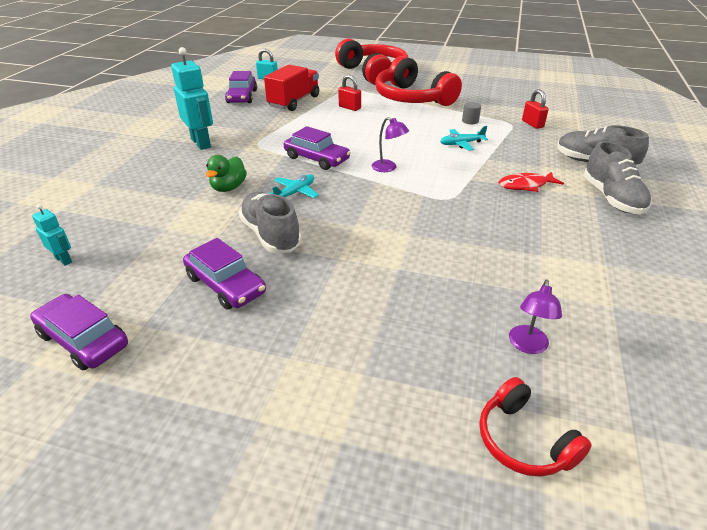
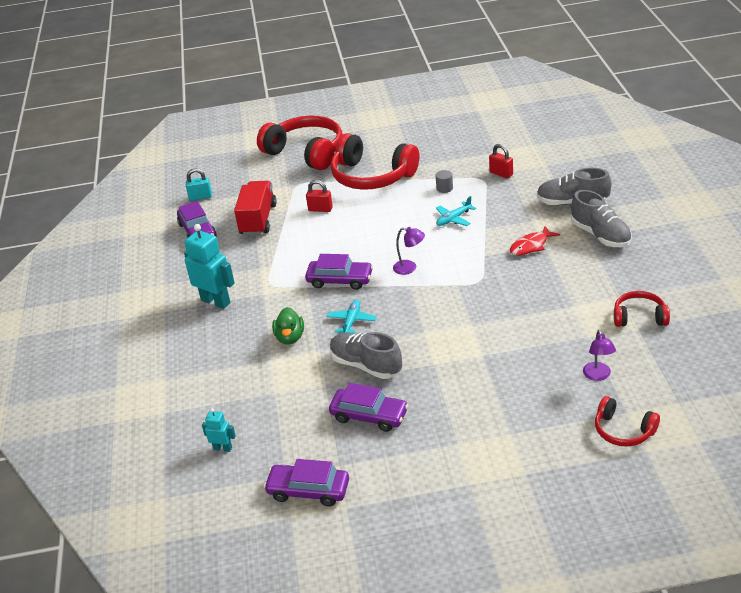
camera: 20 degrees left, 0 degrees up
none -> red headphones [614,291,670,327]

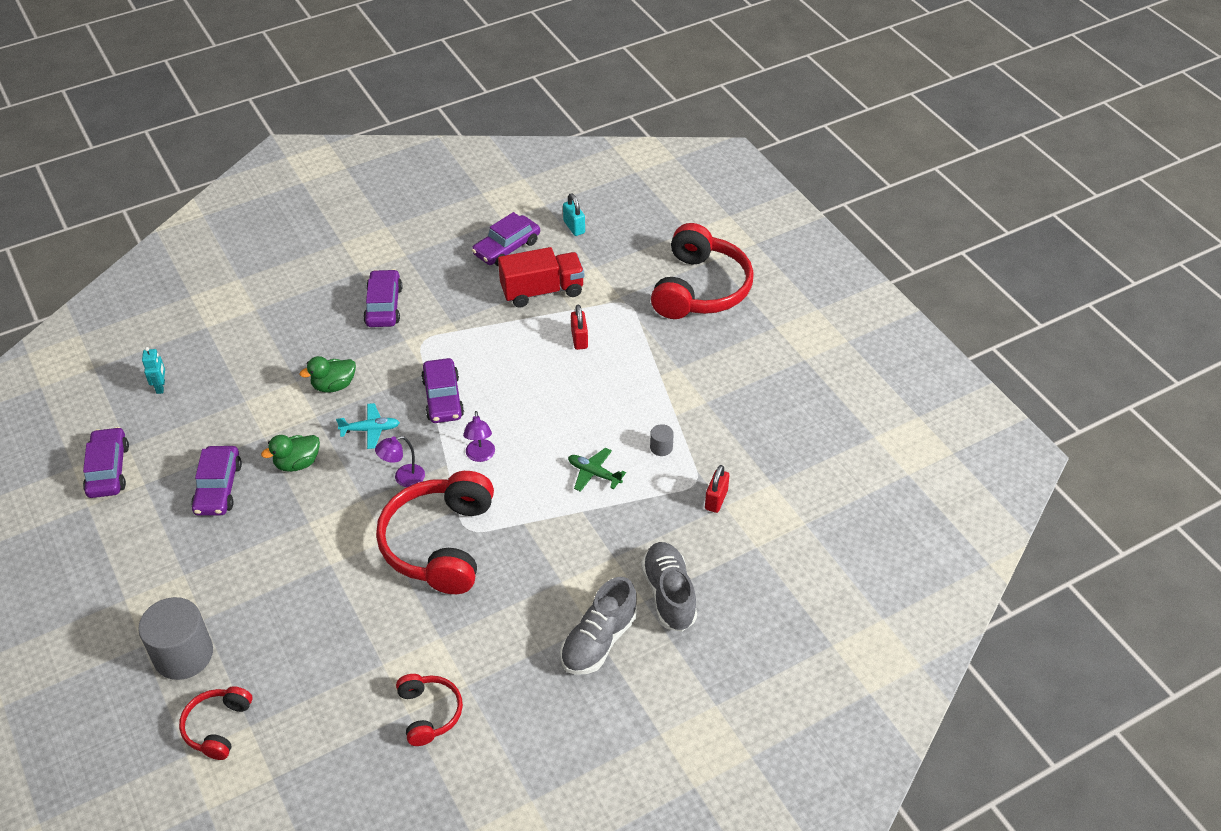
camera: 65 degrees right, 10 degrees up
turquoise robot [184,224,235,309] -> purple car [363,269,402,327]
grey shoe [330,332,402,379] -> green duck [261,435,320,472]
red headphones [331,133,419,190] -> red headphones moved to [376,471,494,594]
turquoise plane [436,196,476,226] -> green plane [568,448,626,492]
red fish [510,226,560,255] -> none
purple lamp [583,330,616,381] -> purple lamp moved to [375,436,425,487]
none -> grey cylinder [138,597,213,680]

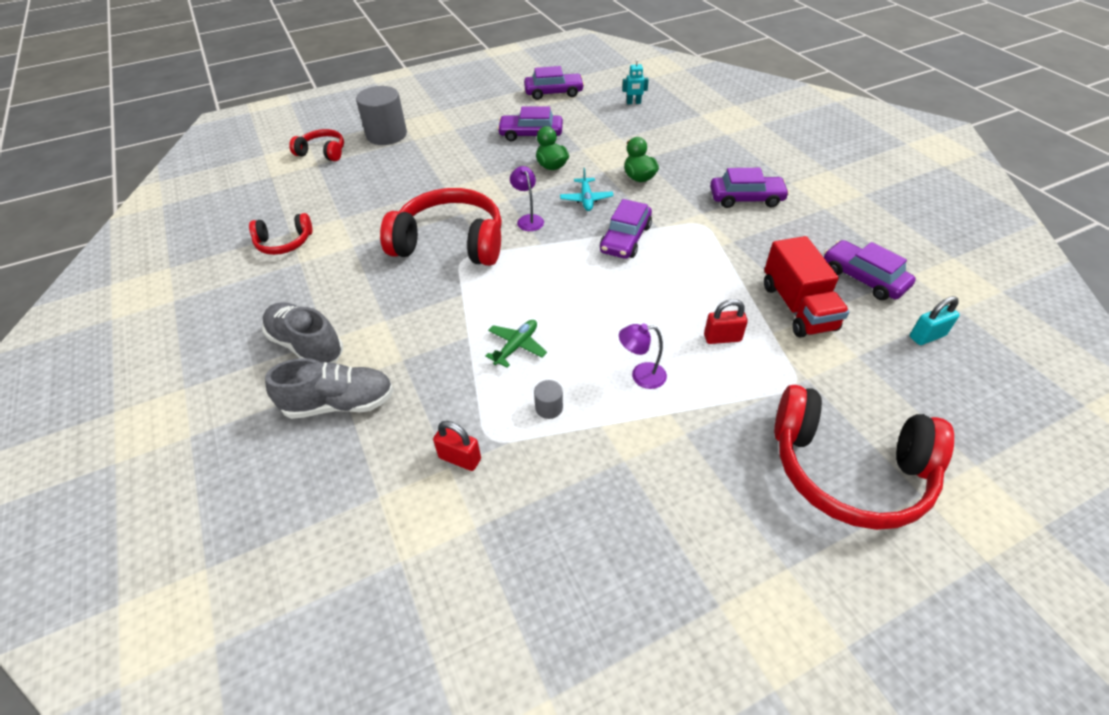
camera: 95 degrees right, 0 degrees up
purple car [421,358,464,423] -> purple car turned 60 degrees counterclockwise [600,199,652,259]
purple lamp [463,411,495,462] -> purple lamp moved to [619,324,667,389]

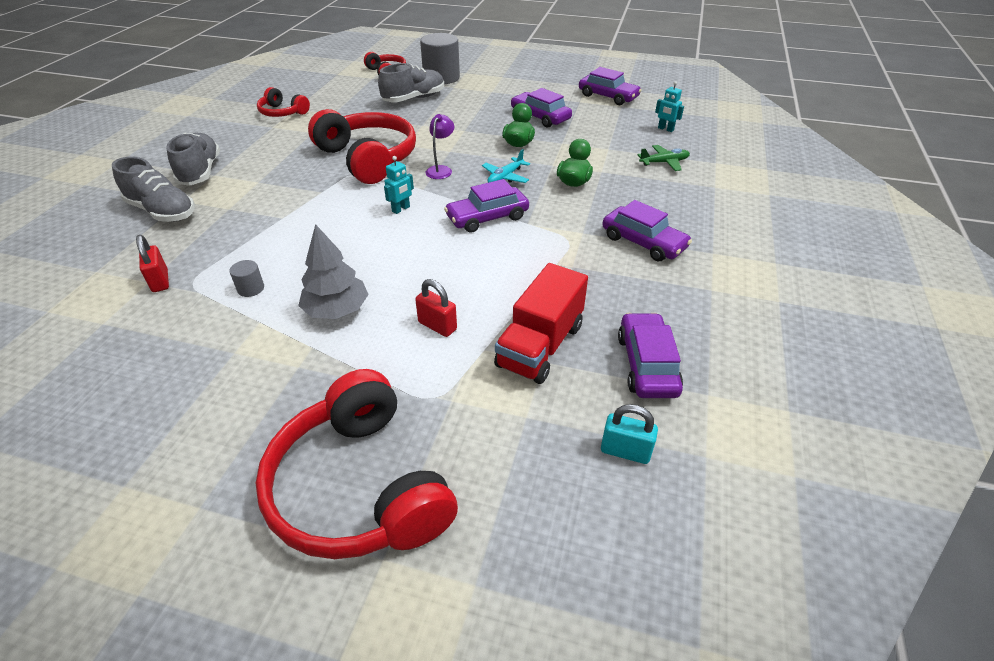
camera: 40 degrees right, 5 degrees down
green plane [485,320,547,368] -> green plane moved to [637,145,690,171]
purple lamp [619,324,667,389] -> grey tree [298,224,369,319]
none -> grey shoe [378,63,444,102]
none -> turquoise robot [384,156,414,214]

